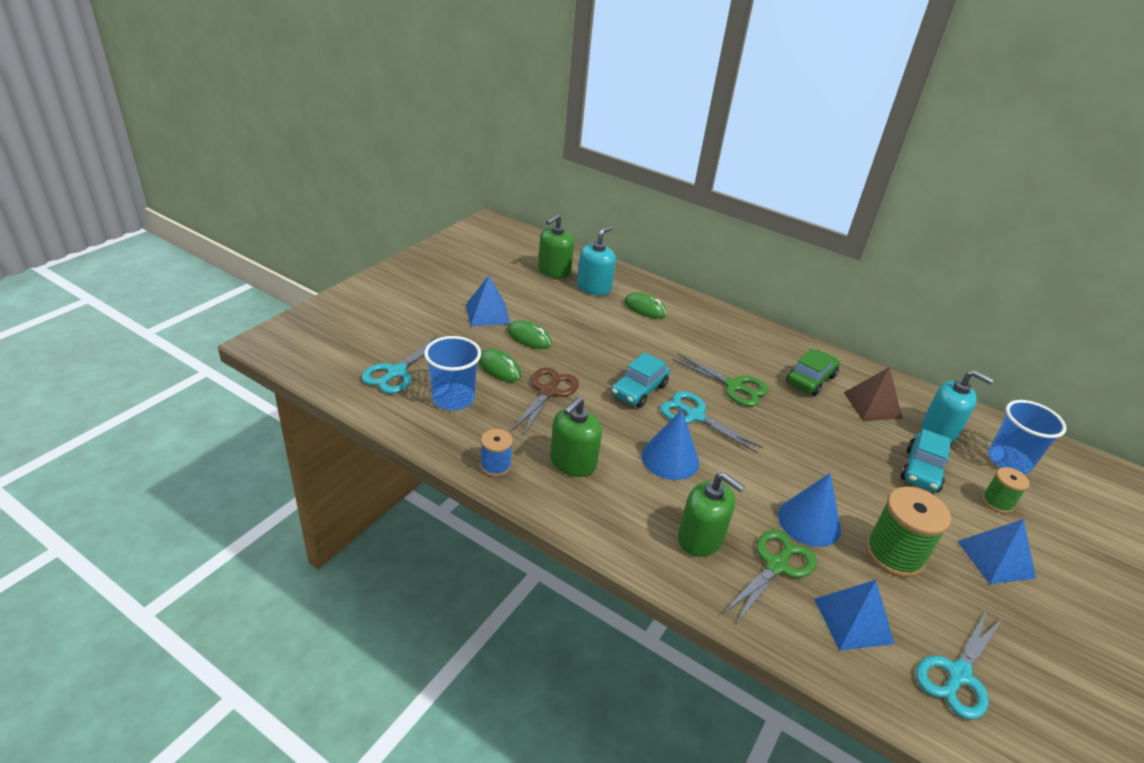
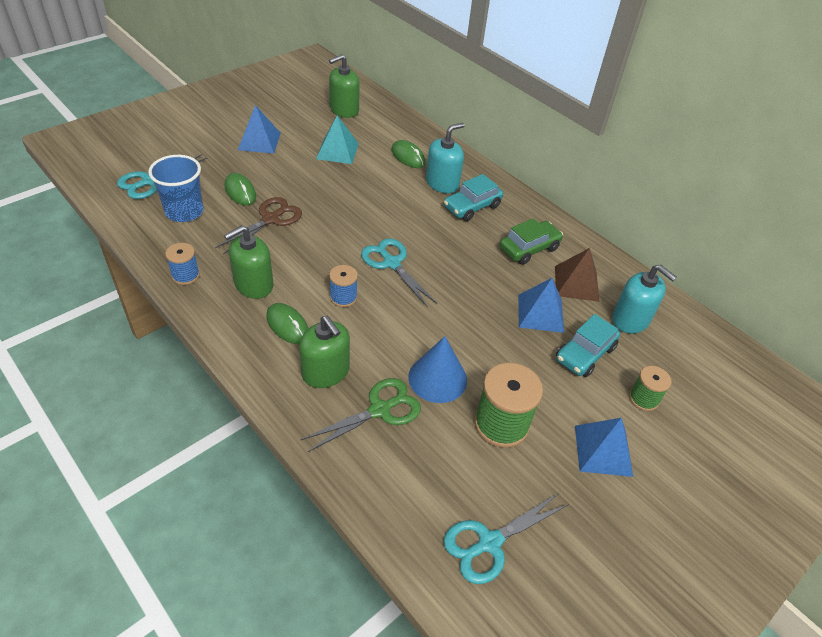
camera: 15 degrees right, 10 degrees up
green mouse [507,320,552,349] -> green mouse moved to [266,303,308,344]
turquoise soap dispenser [577,226,616,296] -> turquoise soap dispenser moved to [426,123,465,193]
turquoise car [611,352,670,408] -> turquoise car moved to [444,174,503,221]
blue cone [641,410,699,480] -> blue spool [329,265,358,307]
green scissors [672,353,769,406] -> none
blue pyramid [814,580,894,651] -> blue pyramid moved to [518,278,564,333]
blue cup [988,400,1067,474] -> none
none -> turquoise pyramid [316,115,359,164]

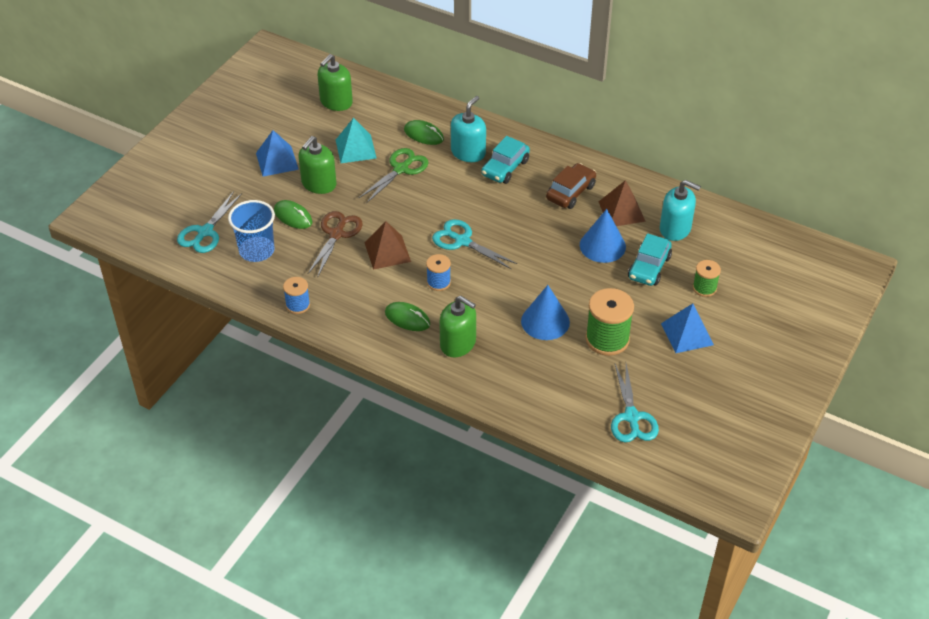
camera: 15 degrees left, 0 degrees up
green soap dispenser [224,225,274,299] -> green soap dispenser moved to [298,136,337,194]
green scissors [301,378,421,452] -> green scissors moved to [359,148,429,203]
turquoise scissors [443,493,569,584] -> turquoise scissors turned 45 degrees counterclockwise [611,364,659,442]
green car [500,218,563,265] -> brown car [546,163,596,209]
blue pyramid [518,278,564,333] -> blue cone [580,209,626,263]
none -> brown pyramid [365,221,411,270]

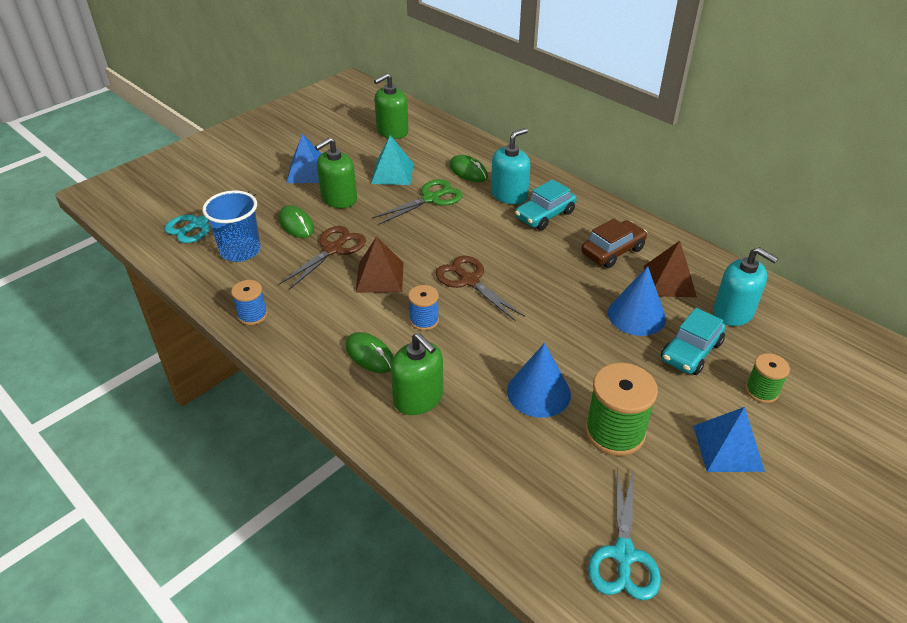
camera: 15 degrees right, 5 degrees down
turquoise scissors [432,219,517,269] -> brown scissors [435,256,525,322]

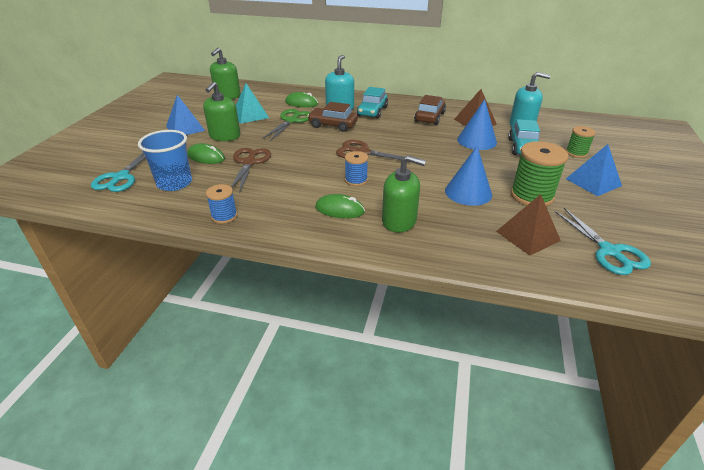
camera: 30 degrees left, 5 degrees down
brown pyramid [356,236,404,293] -> brown pyramid moved to [496,194,561,256]
none -> brown car [307,102,358,132]

